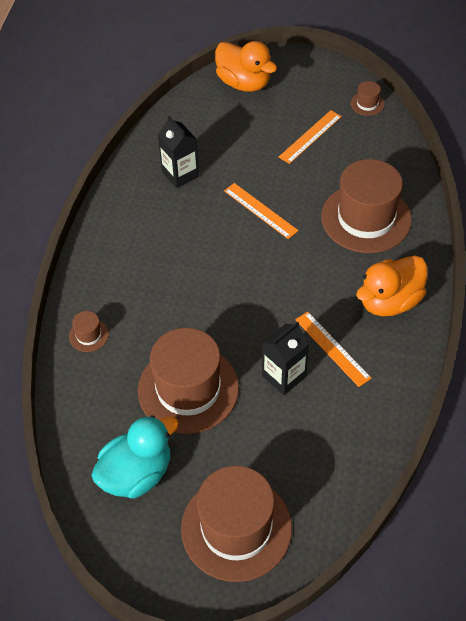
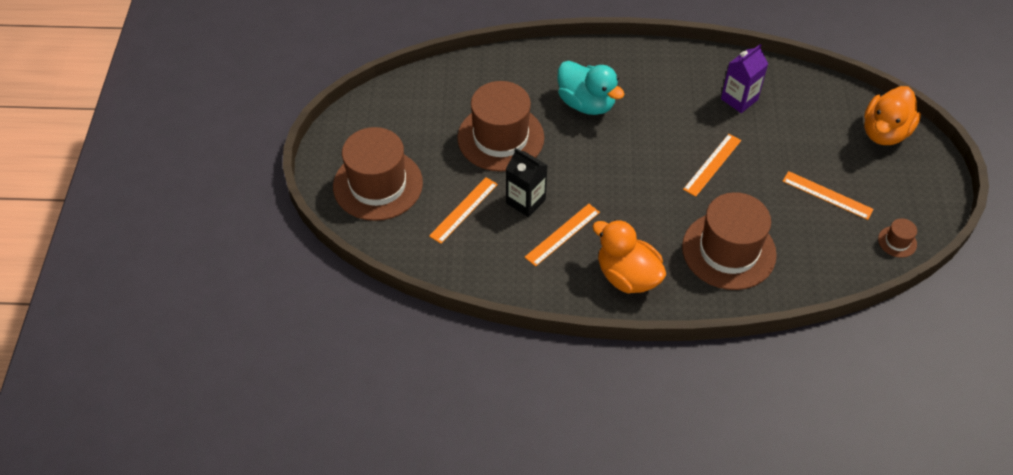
camera: 80 degrees right, 0 degrees up
brown hat [69,311,109,352] -> none
turquoise duck [91,415,179,499] -> turquoise duck moved to [557,61,625,115]
black carton [158,116,199,188] -> purple carton [721,44,768,113]
none -> orange ruler [429,177,498,244]

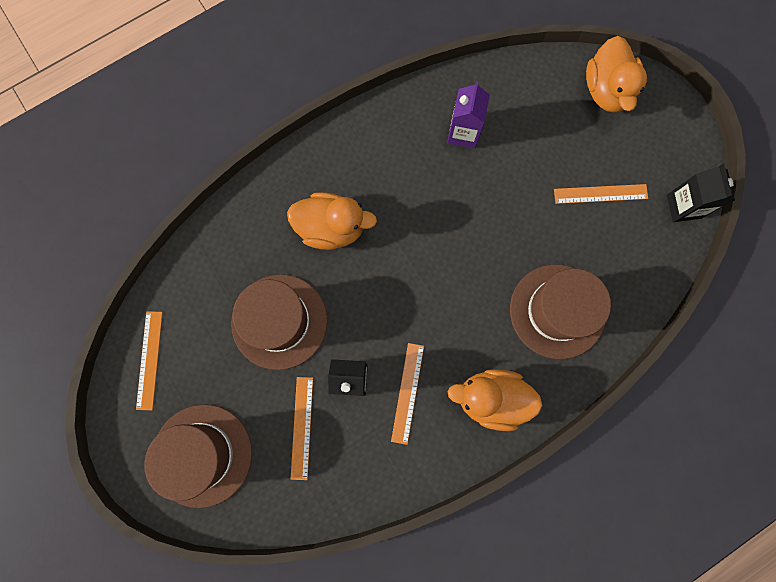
camera: 35 degrees left, 25 degrees up
turquoise duck [557,61,625,115] -> orange duck [287,192,377,250]
orange ruler [683,134,741,197] -> orange ruler moved to [136,311,163,410]
brown hat [878,218,917,258] -> black carton [667,164,735,222]

